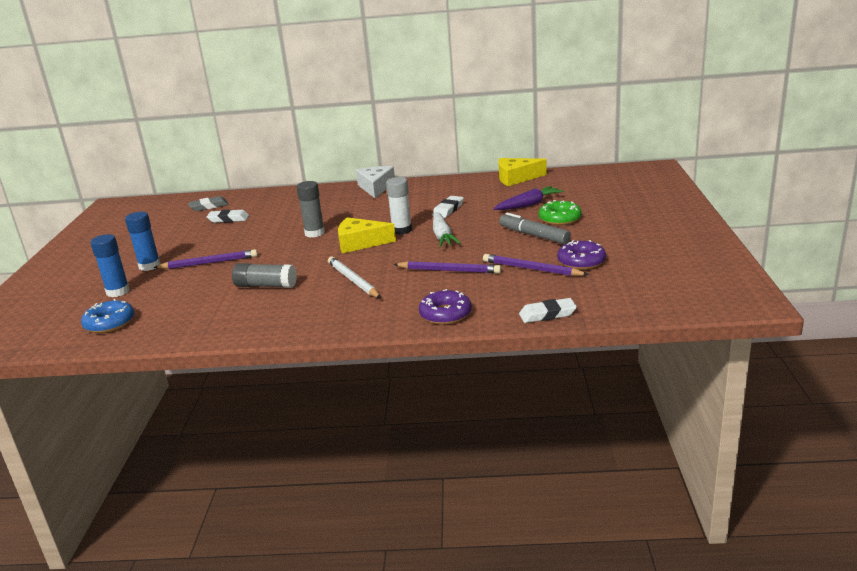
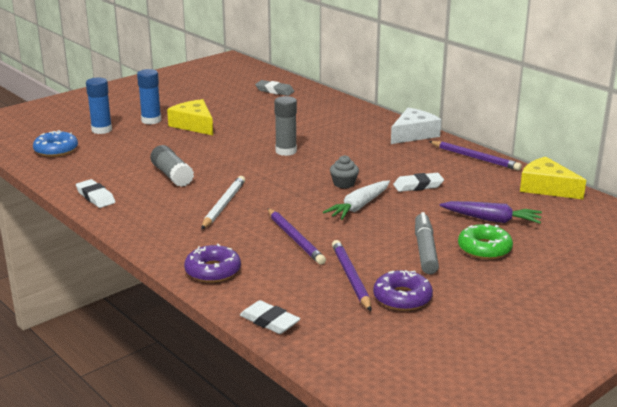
camera: 45 degrees right, 0 degrees up
purple pencil [153,249,258,269] -> purple pencil moved to [429,141,522,170]
white eraser [207,209,249,223] -> white eraser moved to [76,179,115,208]
yellow cheese [338,217,396,253] -> yellow cheese moved to [167,99,213,135]
white glue stick [386,177,412,235] -> grey cupcake [330,155,359,188]

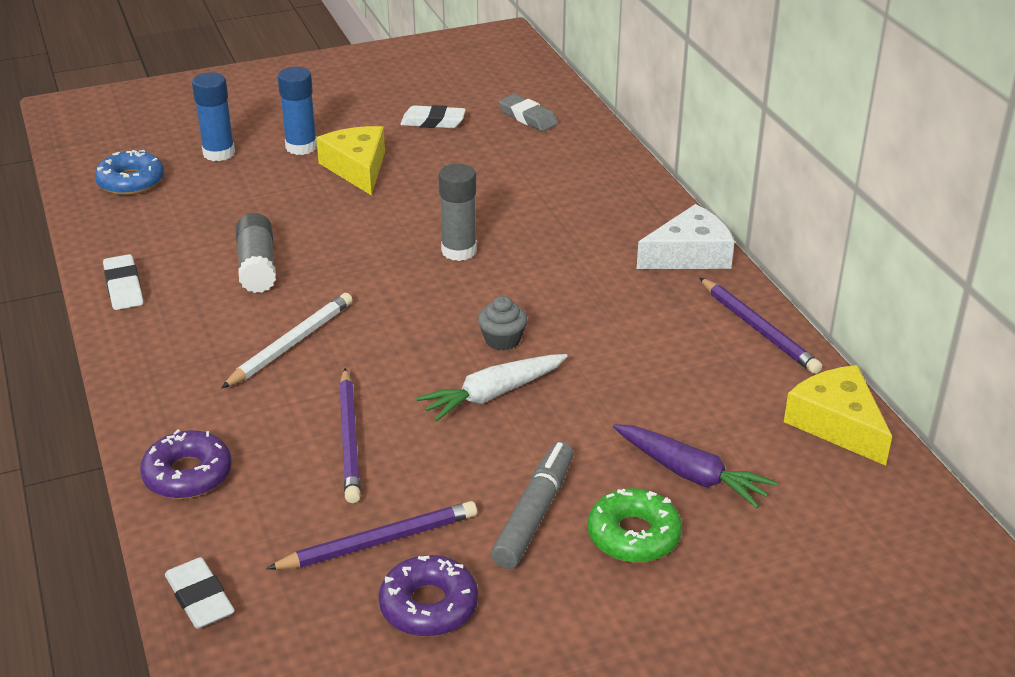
camera: 20 degrees right, 10 degrees up
purple pencil [332,240,371,311] -> purple pencil turned 60 degrees clockwise [266,501,477,570]
white eraser [393,173,444,192] -> white eraser moved to [400,105,466,128]

